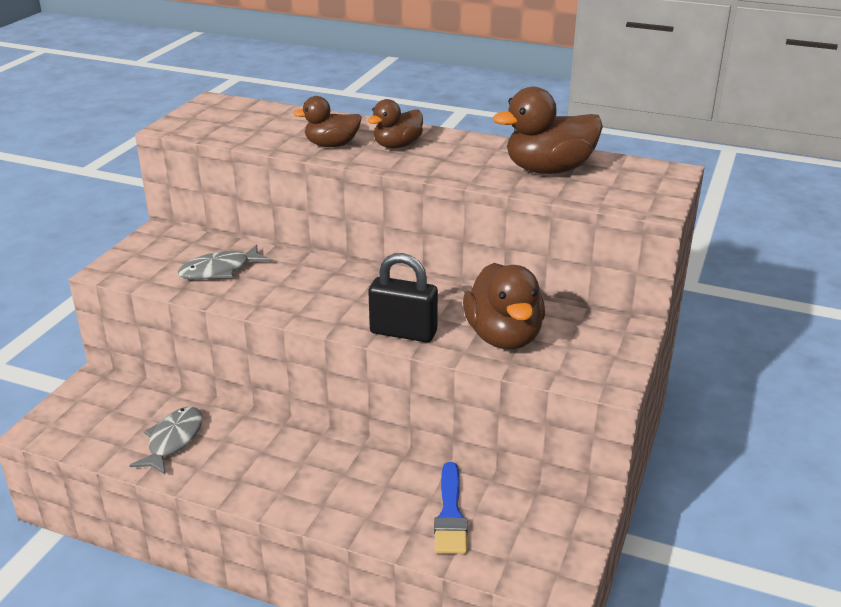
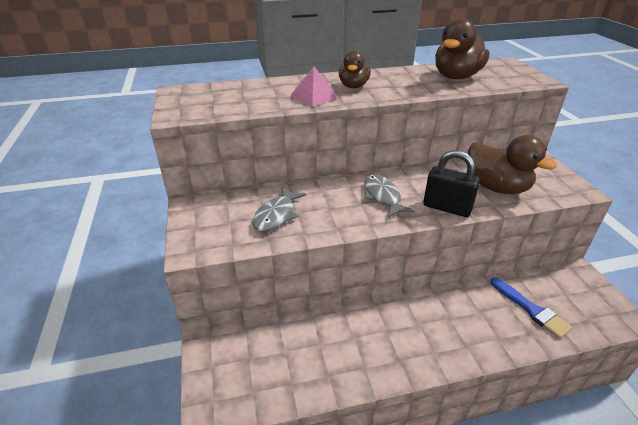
camera: 35 degrees left, 5 degrees up
grey fish [129,407,203,475] -> grey fish moved to [364,174,414,218]
brown duck [293,96,362,147] -> pink pyramid [290,66,338,107]
black padlock [368,253,438,342] -> black padlock turned 45 degrees clockwise [423,150,480,217]

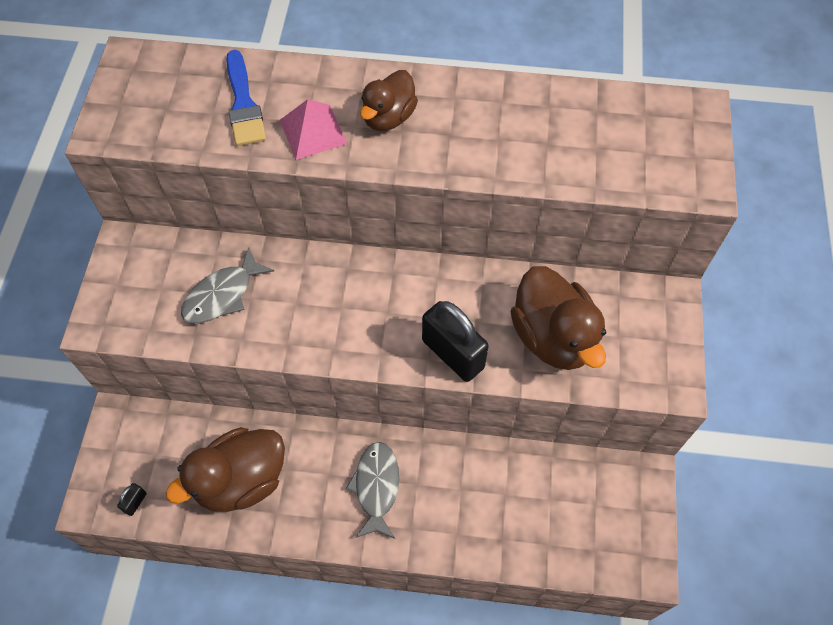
camera: 20 degrees right, 25 degrees up
grey fish [364,174,414,218] -> grey fish moved to [346,442,399,539]
brown duck [435,18,489,79] -> brown duck moved to [166,427,285,512]
blue brush [491,277,572,339] -> blue brush moved to [226,50,266,146]
none -> black padlock [117,483,147,516]

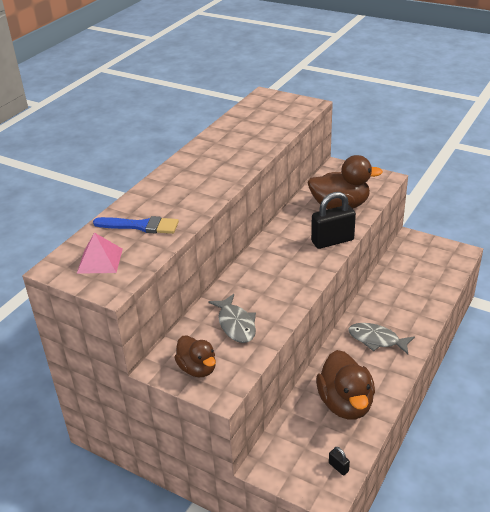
camera: 65 degrees left, 25 degrees down
pink pyramid [280,99,347,160] -> pink pyramid moved to [77,233,123,274]
brown duck [360,70,418,131] -> brown duck moved to [174,336,216,377]

